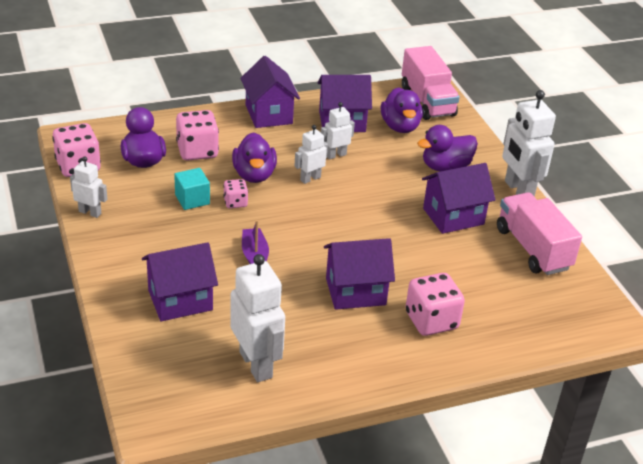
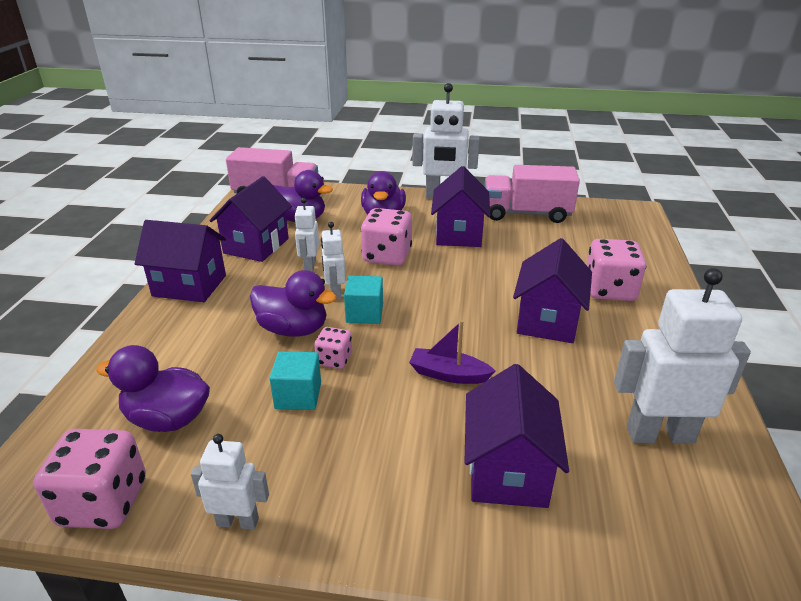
camera: 60 degrees left, 5 degrees down
white robot [70,156,107,218] -> white robot turned 45 degrees clockwise [191,434,269,530]
pink dice [176,110,219,161] -> pink dice moved to [361,208,412,266]
none -> turquoise cube [344,276,383,324]

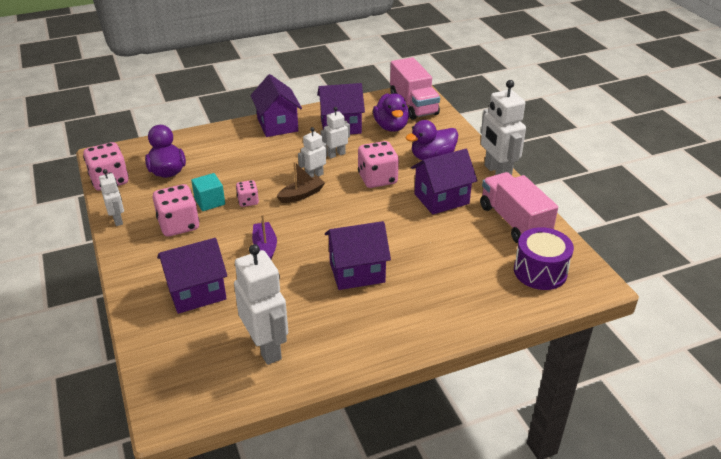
camera: 60 degrees right, 5 degrees up
purple duck [250,270,337,337] -> none
turquoise cube [344,276,383,324] -> brown boat [277,161,325,203]
pink dice [587,239,646,301] -> pink dice moved to [153,184,199,237]
none -> purple drum [514,227,574,290]

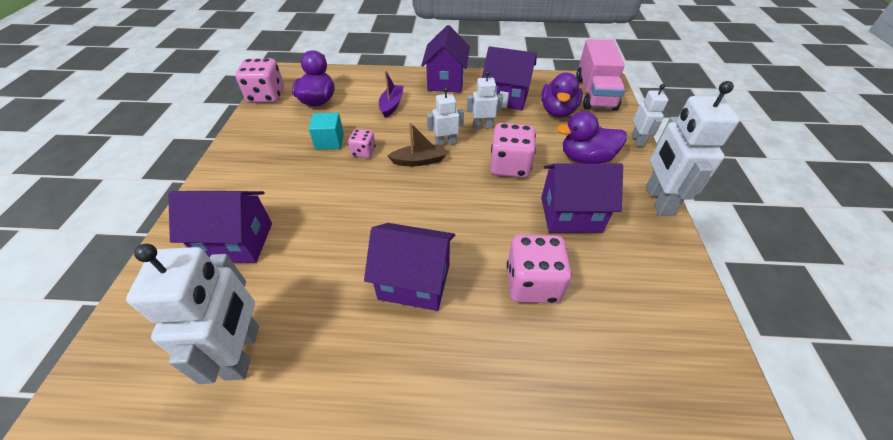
camera: 25 degrees right, 10 degrees up
white robot [99,169,124,226] -> white robot moved to [632,84,668,147]
pink dice [153,184,199,237] -> pink dice moved to [507,235,572,303]
purple boat [252,214,277,259] -> purple boat moved to [379,70,404,118]
pink truck [480,172,558,243] -> none
purple drum [514,227,574,290] -> none

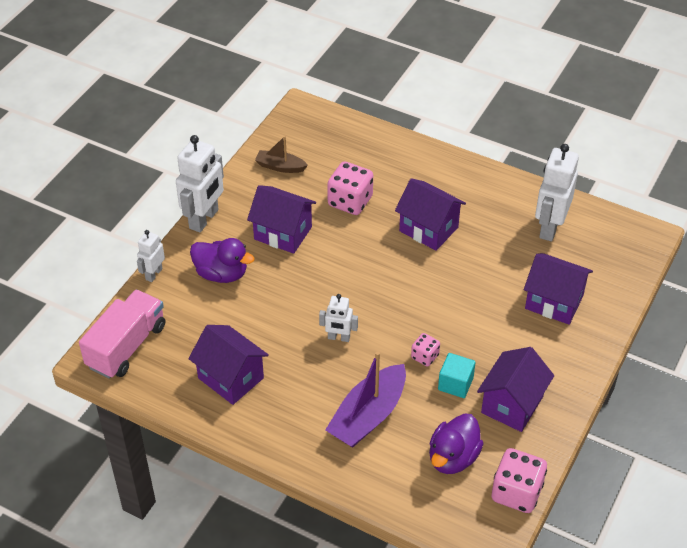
camera: 155 degrees left, 0 degrees up
purple boat [379,70,404,118] -> purple boat [325,351,406,448], size x1.79
brown boat [388,122,446,166] -> brown boat moved to [255,136,308,173]
purple house [421,25,470,93] -> purple house moved to [477,347,554,432]
white robot [467,71,503,129] -> none
pink dice [490,123,536,178] -> none
purple duck [541,72,583,117] -> none

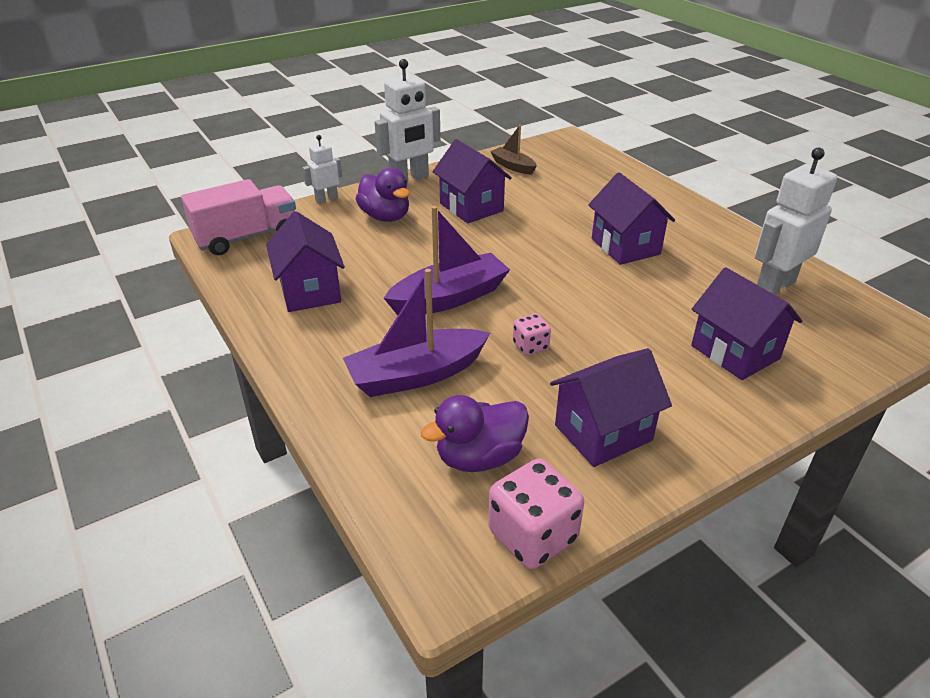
camera: 30 degrees right, 10 degrees down
white robot [319,294,358,342] -> purple boat [384,206,510,315]
pink dice [327,161,373,215] -> none
turquoise cube [438,353,476,398] -> none

